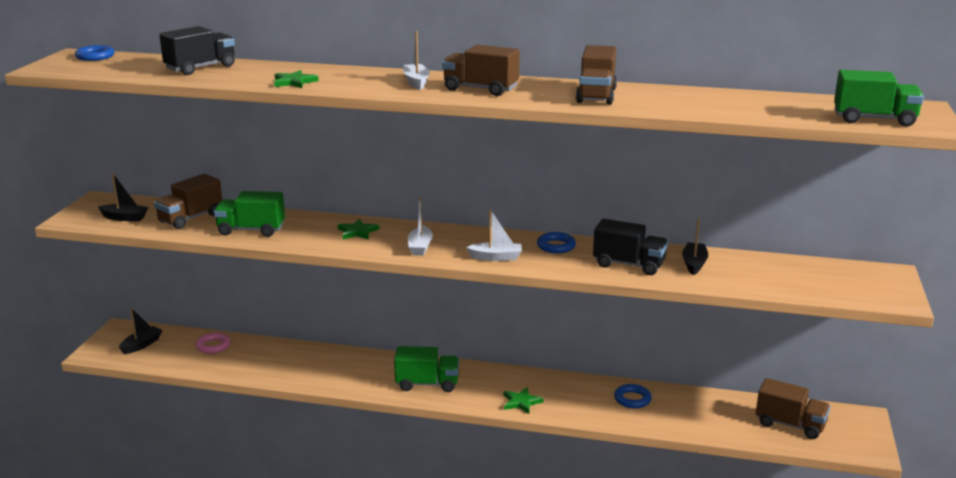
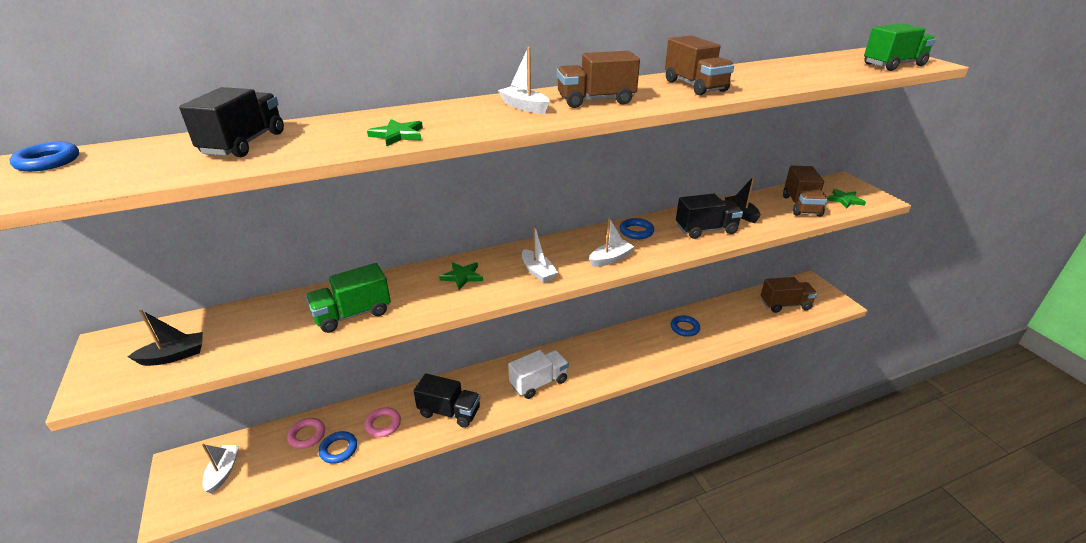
camera: 35 degrees left, 10 degrees up
black boat [119,308,162,354] -> white boat [202,444,239,493]
brown truck [154,174,222,229] -> brown truck moved to [783,166,828,217]
green truck [394,346,459,392] -> white truck [508,350,569,399]
green star [504,387,543,414] -> green star moved to [827,189,866,208]
none -> blue ring [319,431,357,464]
none -> pink ring [365,407,401,437]
none -> black truck [414,373,480,428]

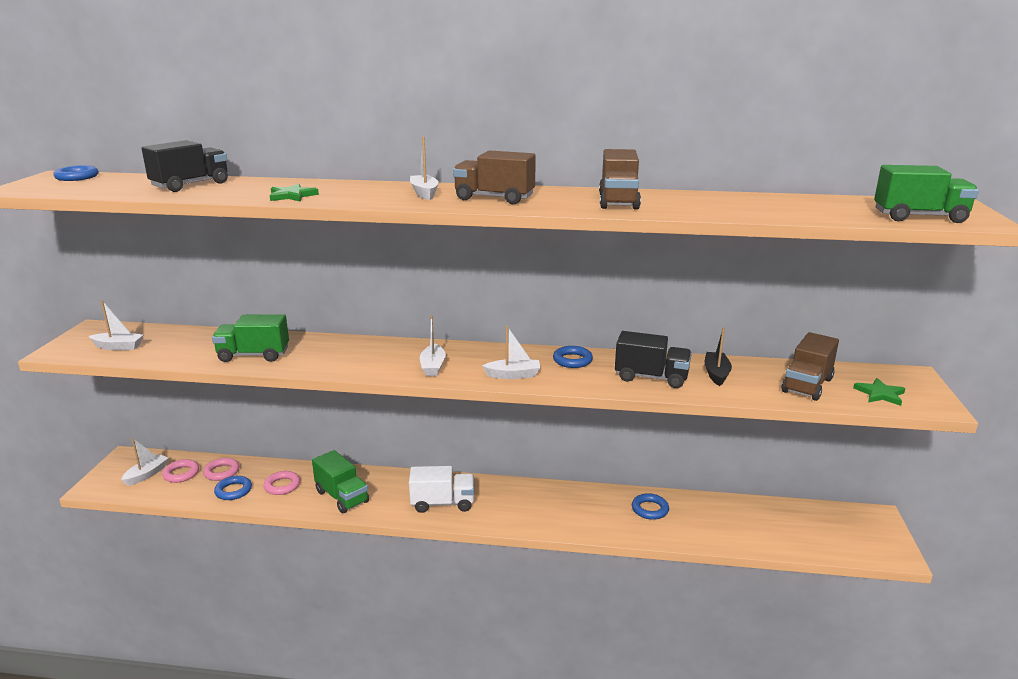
camera: 30 degrees right, 10 degrees down
black boat [127,310,203,366] -> white boat [89,300,144,350]
black truck [414,373,480,428] -> green truck [312,450,369,513]
green star [439,262,483,290] -> none
brown truck [761,277,817,313] -> none
none -> pink ring [162,459,199,483]

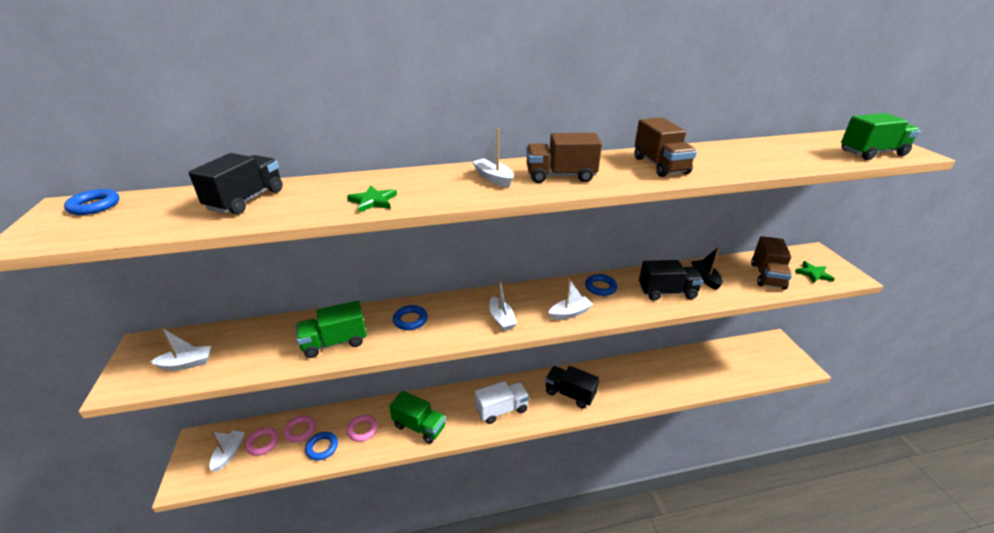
camera: 20 degrees left, 10 degrees up
blue ring [632,493,669,520] -> blue ring moved to [393,305,428,330]
none -> black truck [545,366,599,408]

